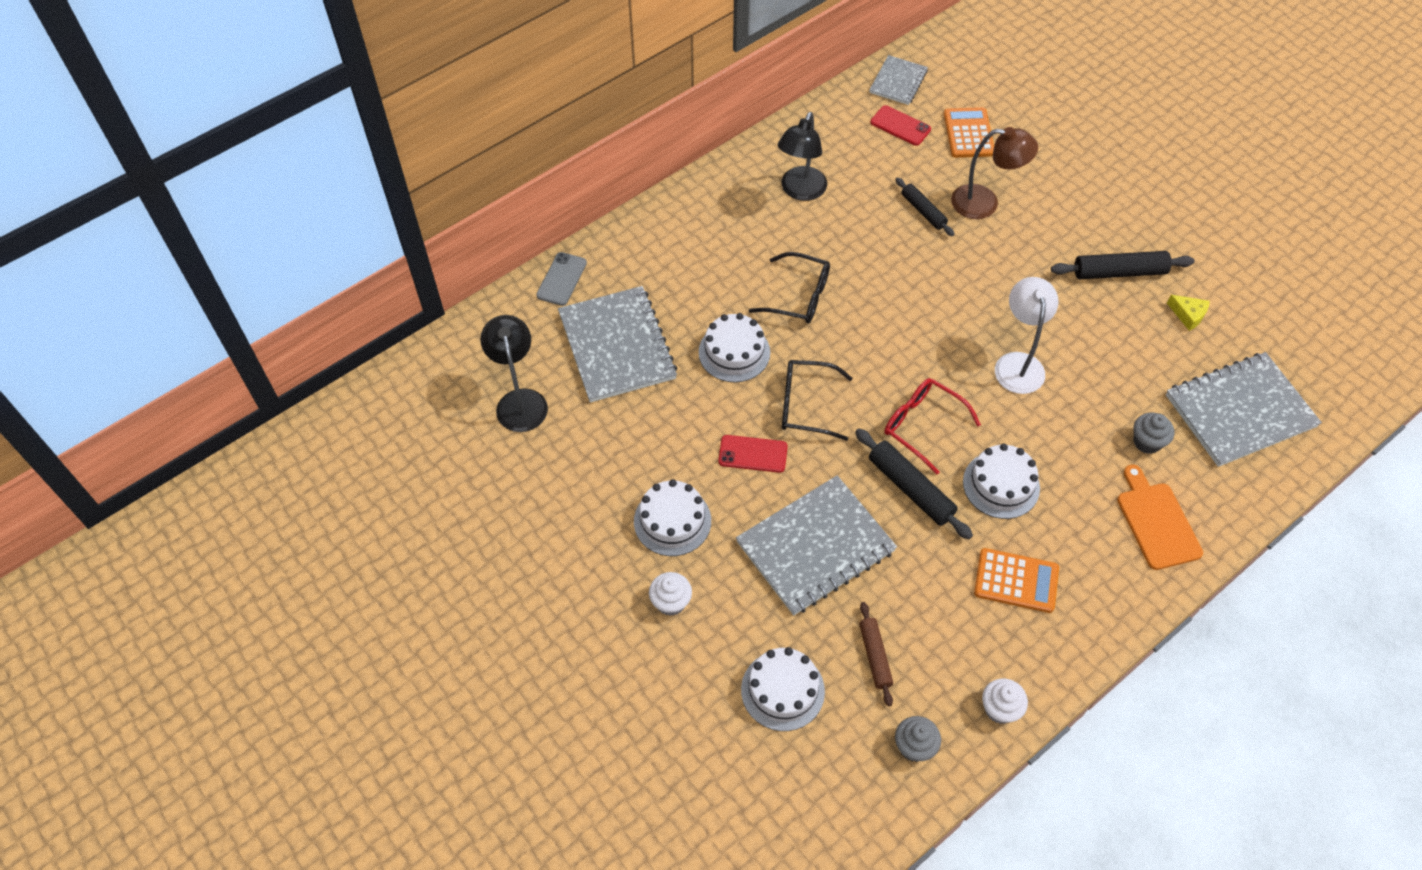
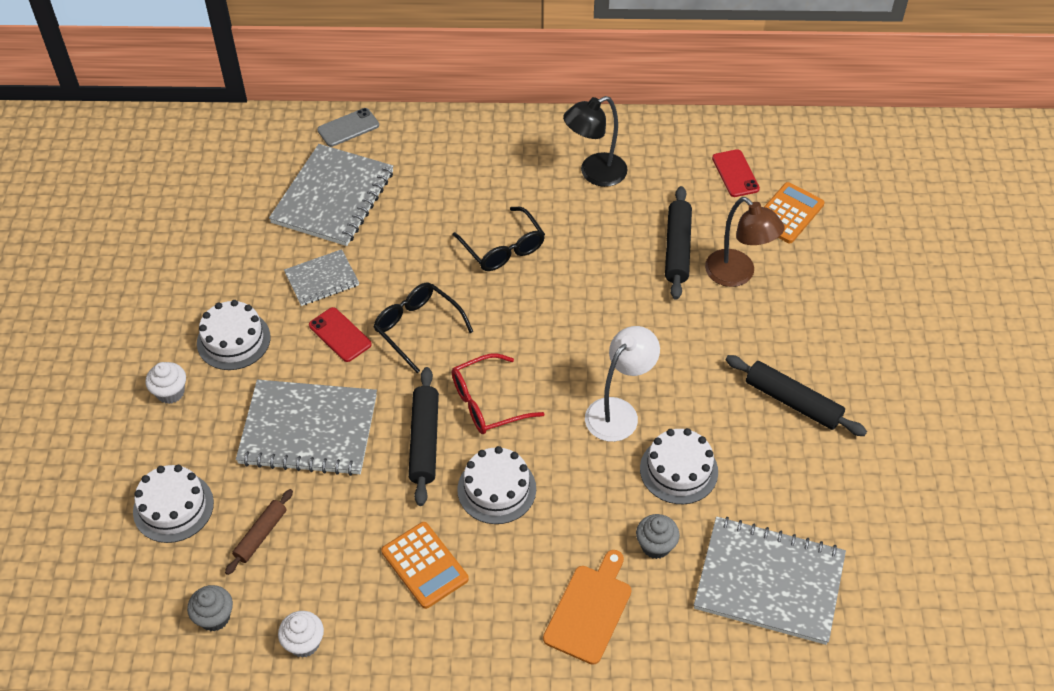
camera: 40 degrees right, 5 degrees down
black lamp [480,315,548,432] -> none
white cake [699,313,770,382] -> white cake moved to [640,428,718,504]
grey notebook [869,55,928,105] -> grey notebook moved to [284,249,359,306]
red glasses [884,378,981,474] -> red glasses turned 105 degrees counterclockwise [452,353,544,434]
black rolling pin [895,178,955,236] -> black rolling pin [665,186,692,300], size x1.55
yellow cheese [1167,295,1210,331] -> none

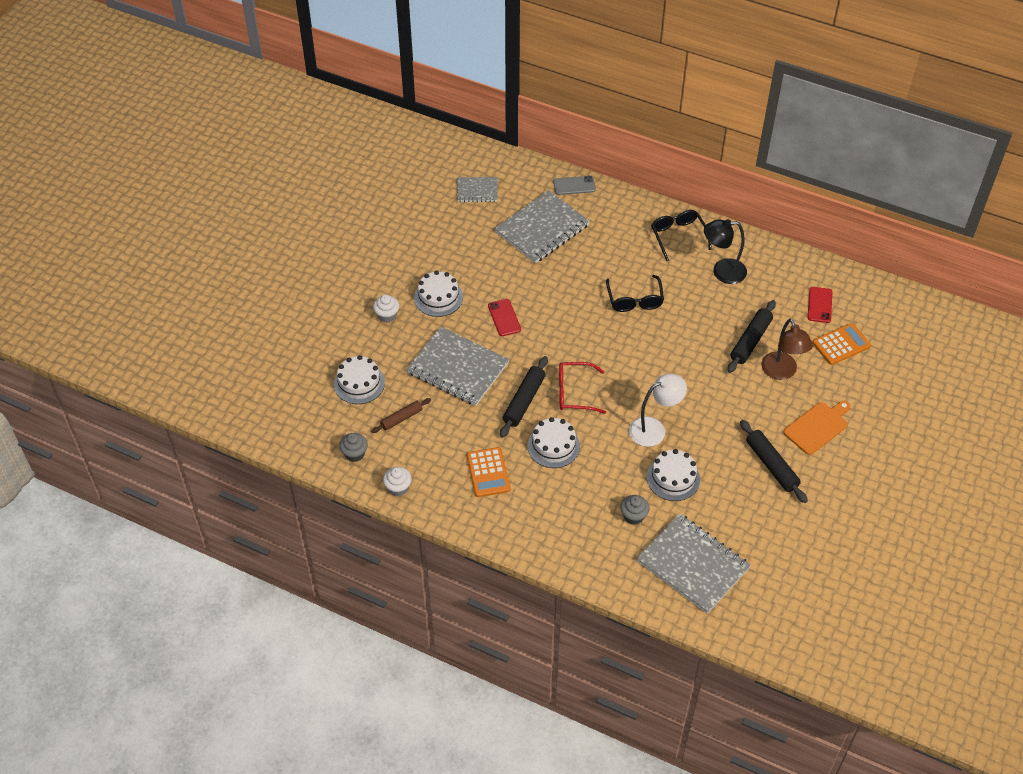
camera: 25 degrees right, 0 degrees up
grey notebook [284,249,359,306] -> grey notebook moved to [457,177,498,202]
black glasses [373,283,473,373] -> black glasses moved to [651,210,712,261]
orange cutting board [543,550,632,665] -> orange cutting board moved to [783,401,850,455]

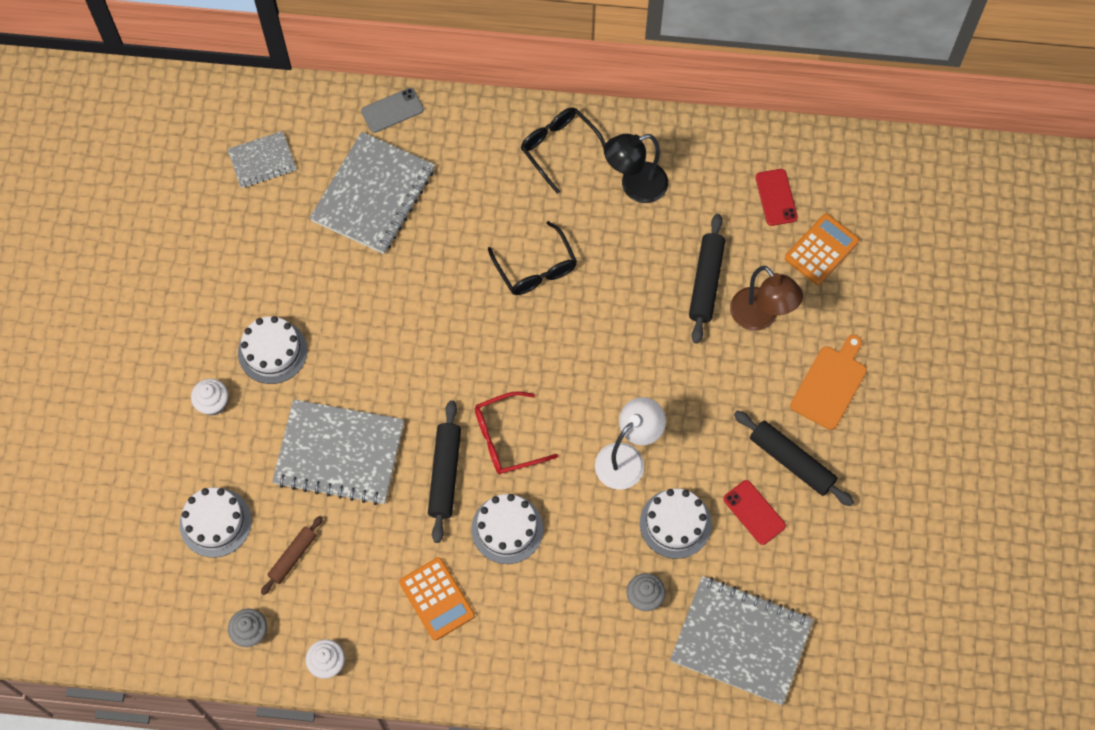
camera: 20 degrees left, 15 degrees up
red phone [488,299,521,336] -> red phone moved to [723,480,786,545]

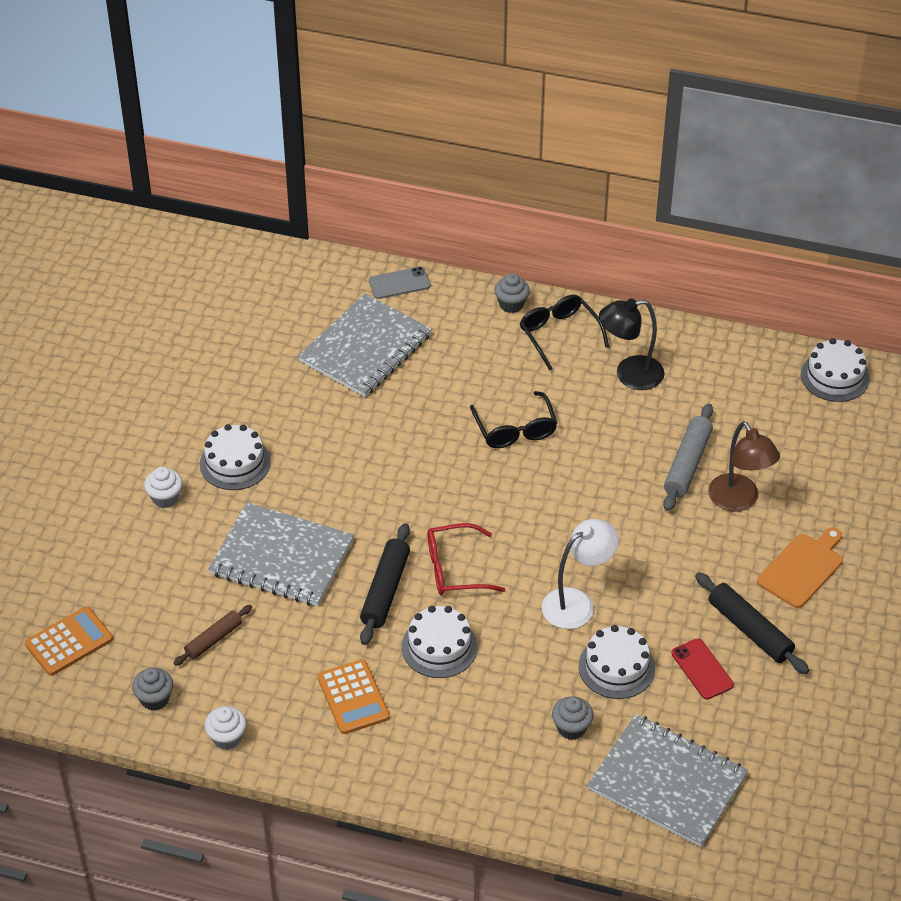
camera: 10 degrees right, 20 degrees down
white cake [179,487,252,557] -> white cake moved to [801,338,870,402]
grey notebook [227,131,297,188] -> none
black rolling pin [689,214,725,344] -> grey rolling pin [663,404,713,511]
red phone [755,169,798,226] -> none
orange calculator [785,214,859,285] -> orange calculator moved to [25,606,113,676]
none -> grey cupcake [494,273,530,313]

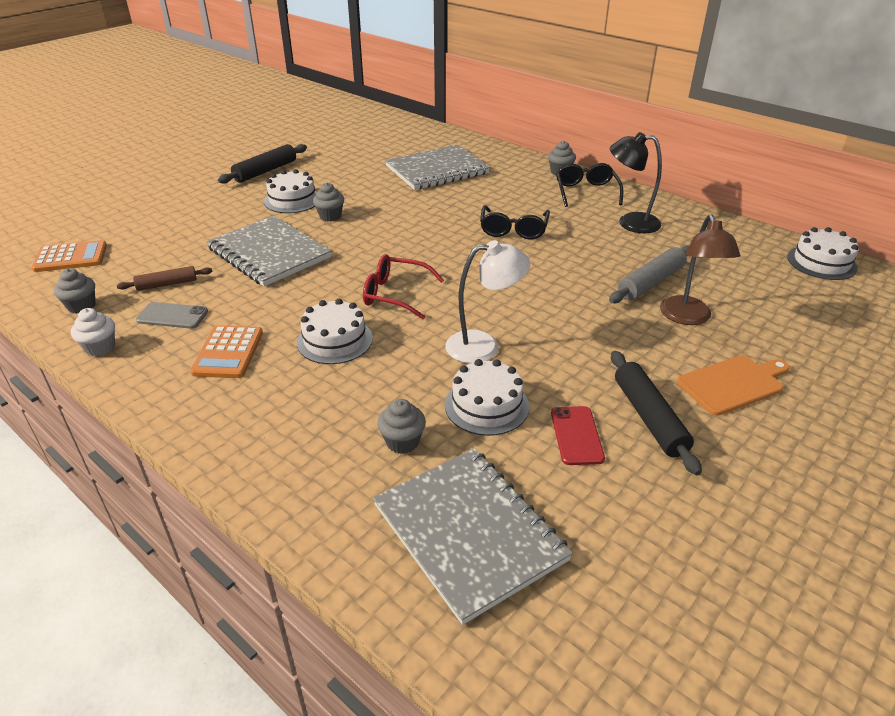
camera: 25 degrees right, 10 degrees down
white cupcake [144,467,183,508] -> none
black rolling pin [360,523,410,645] -> black rolling pin moved to [218,144,307,184]
grey phone [369,267,431,299] -> grey phone moved to [136,302,208,329]
none -> grey cupcake [313,182,344,221]

